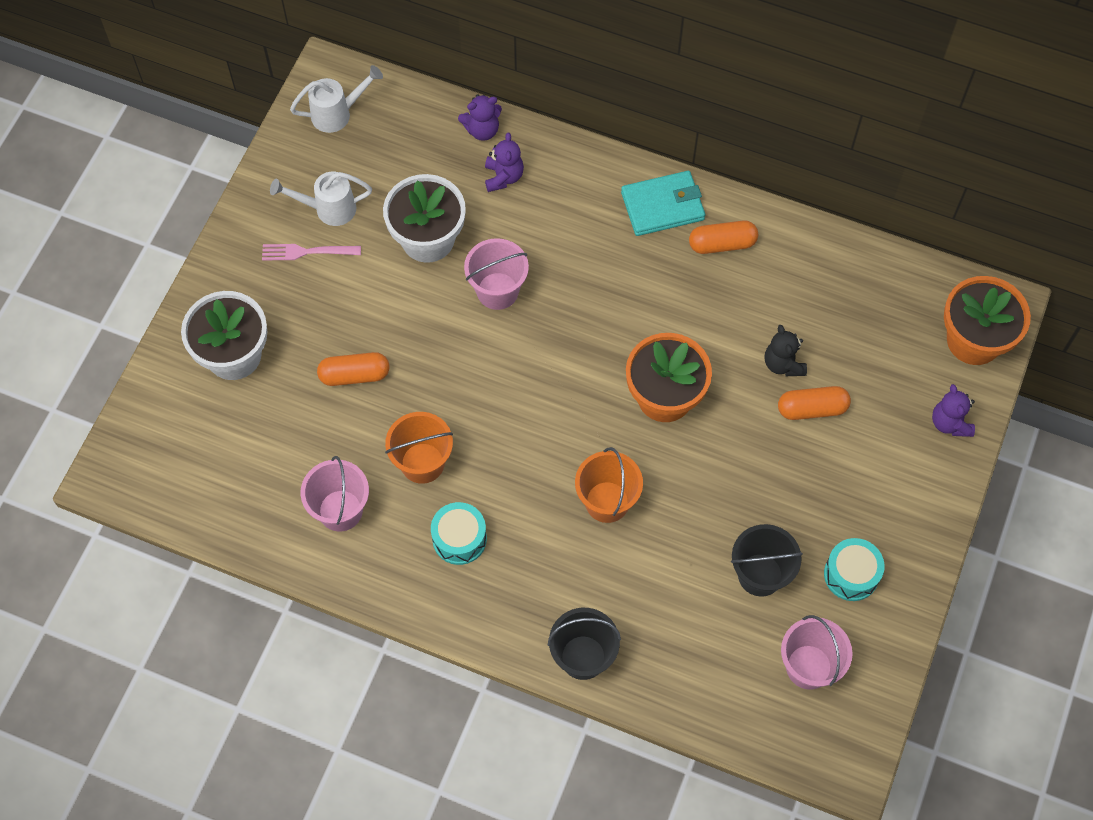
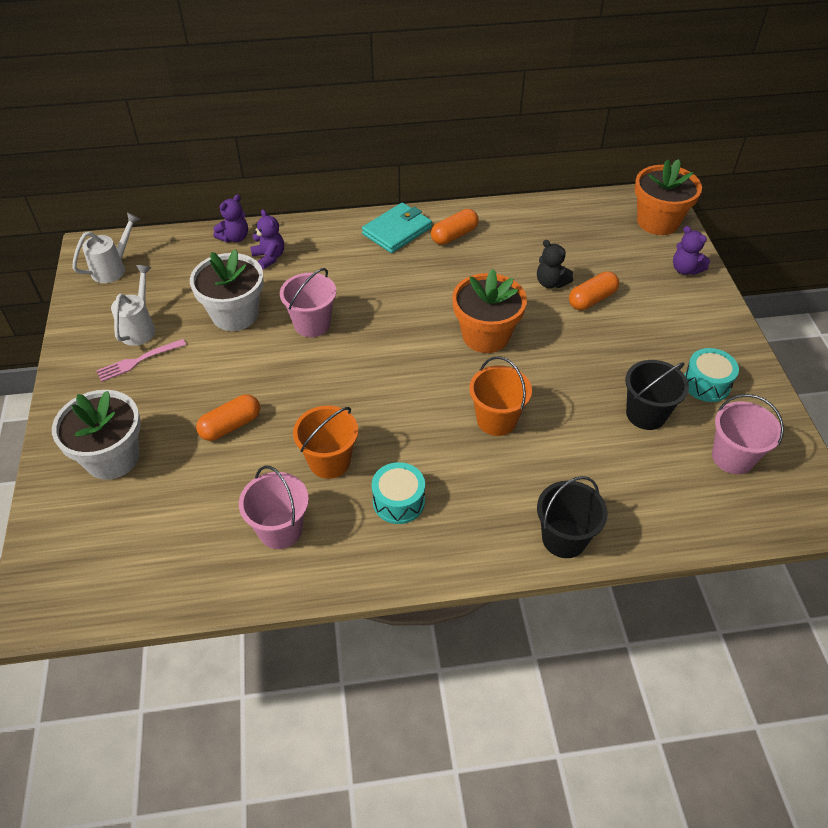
camera: 30 degrees left, 15 degrees down
white watering can [270,172,372,226] -> white watering can turned 135 degrees clockwise [111,265,155,346]

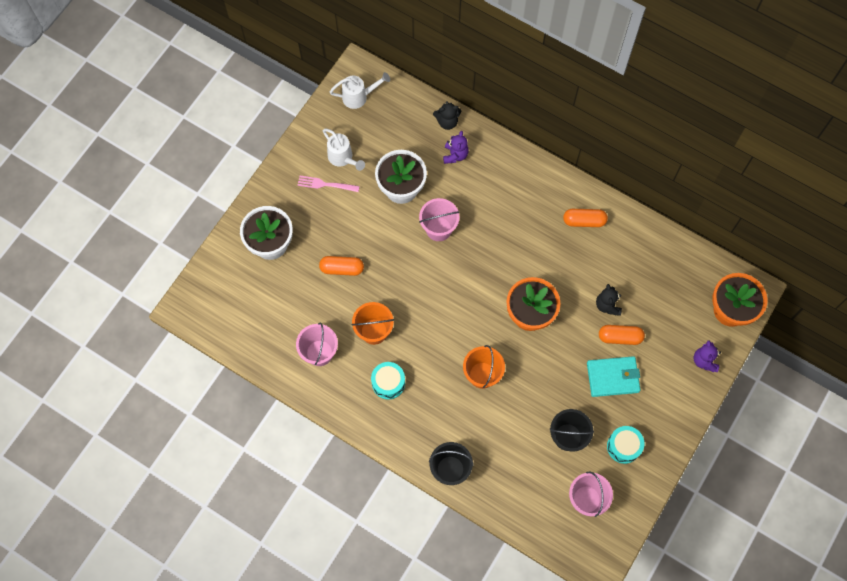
camera: 40 degrees right, 20 degrees up
white watering can [111,265,155,346] -> white watering can turned 90 degrees clockwise [323,129,365,171]
purple teddy bear [213,194,248,243] -> black teddy bear [433,101,461,130]
turquoise wallet [362,202,432,253] -> turquoise wallet moved to [587,356,640,397]

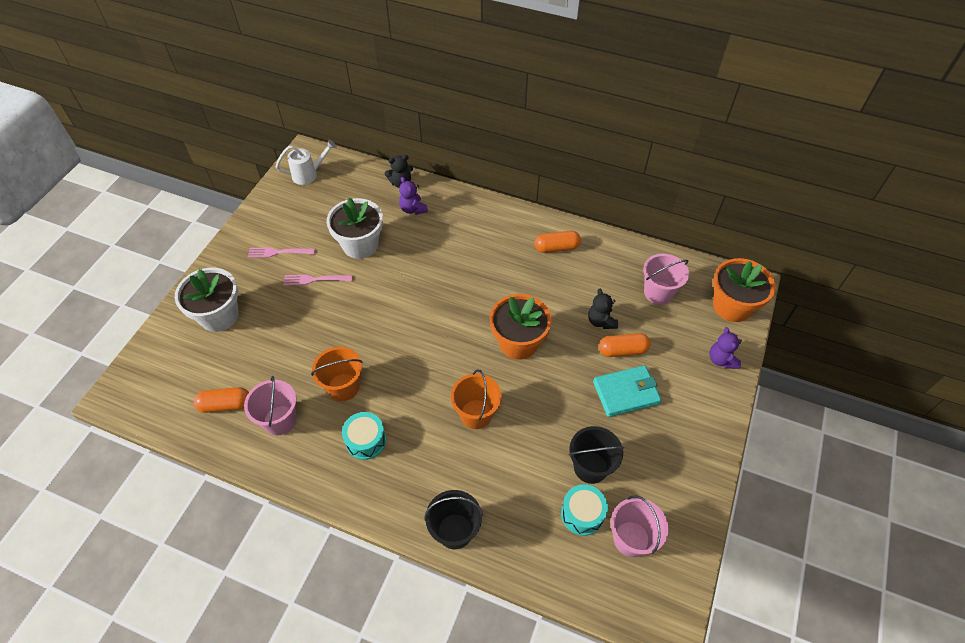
camera: 10 degrees left, 15 degrees down
orange capsule [319,256,364,276] -> orange capsule moved to [194,387,249,413]
white watering can [323,129,365,171] -> none
pink bucket [419,198,460,241] -> pink bucket moved to [643,254,689,305]
purple teddy bear [443,131,469,164] -> purple teddy bear turned 150 degrees clockwise [399,177,428,215]
turquoise drum [607,426,644,464] -> turquoise drum moved to [561,484,608,536]
none -> pink fork [283,275,352,285]

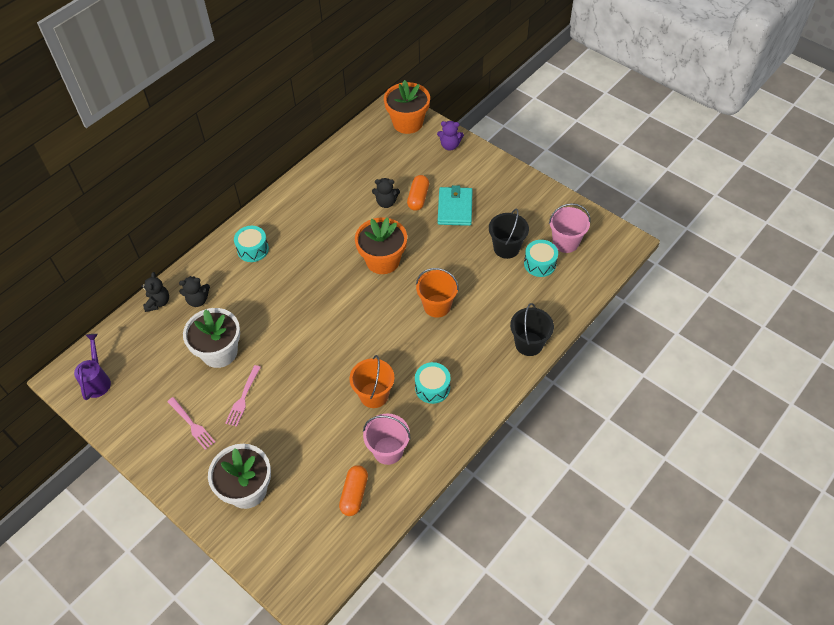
camera: 70 degrees left, 0 degrees up
pink fork [248,247,315,258] -> pink fork turned 60 degrees counterclockwise [167,397,215,450]
white watering can [276,139,337,185] -> purple watering can [74,334,111,400]
purple teddy bear [399,177,428,215] -> black teddy bear [179,276,210,307]
orange capsule [534,231,581,253] -> none
pink bucket [643,254,689,305] -> none
none -> turquoise drum [234,226,269,262]

